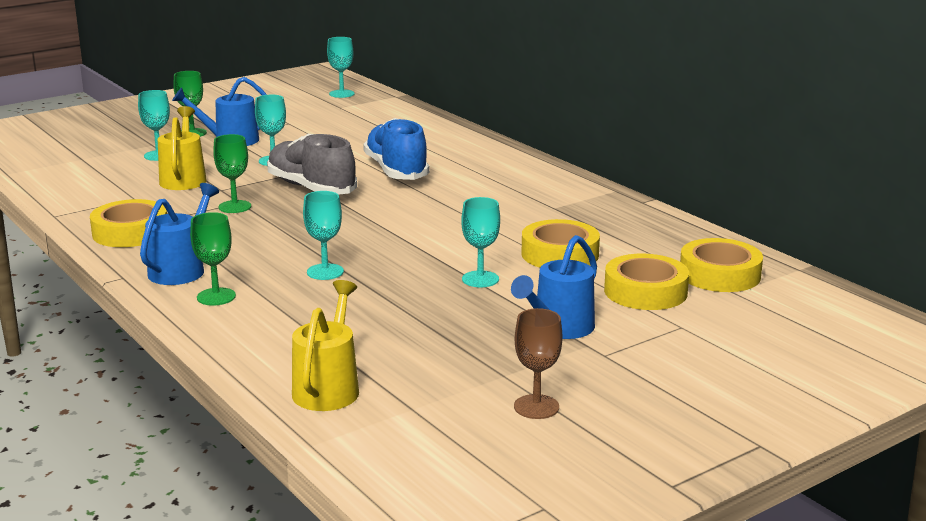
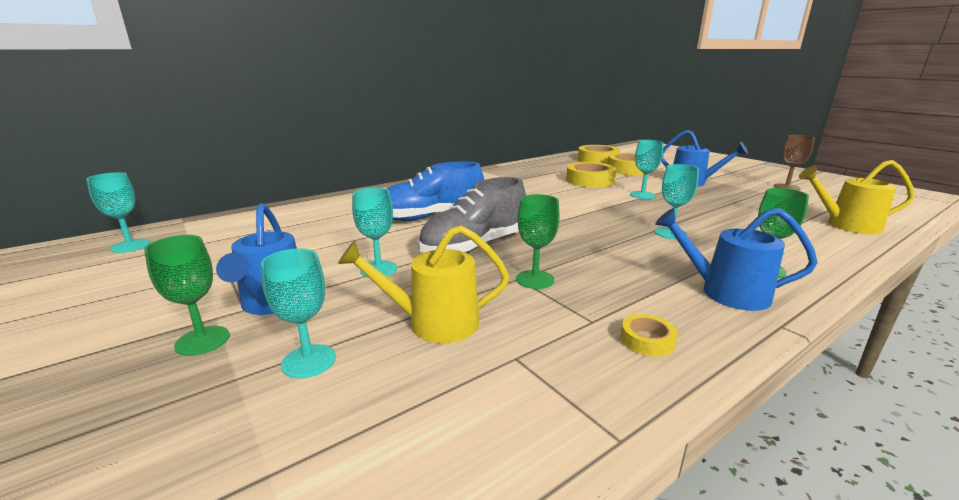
camera: 90 degrees left, 0 degrees up
yellow tape [90,199,167,247] -> yellow tape [621,314,678,357], size x0.50

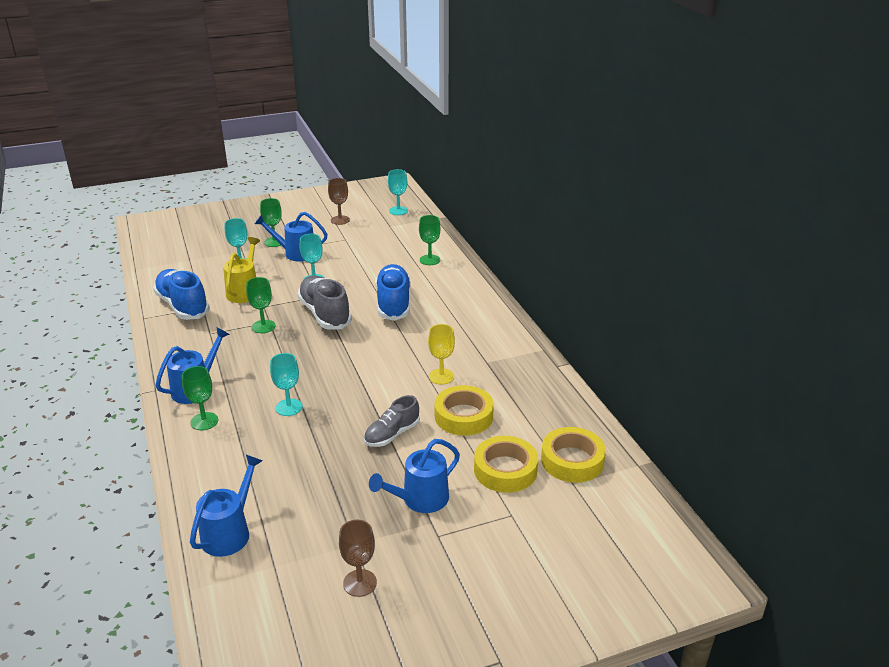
camera: 105 degrees right, 10 degrees up
yellow tape [621,314,678,357] -> none
turquoise goblet [630,140,663,199] -> grey shoe [364,395,420,447]
yellow watering can [799,160,915,234] -> blue watering can [190,455,263,557]
none -> blue shoe [153,269,210,320]
none -> brown goblet [328,178,350,225]
none -> green goblet [419,215,440,265]
none -> yellow goblet [428,324,455,385]

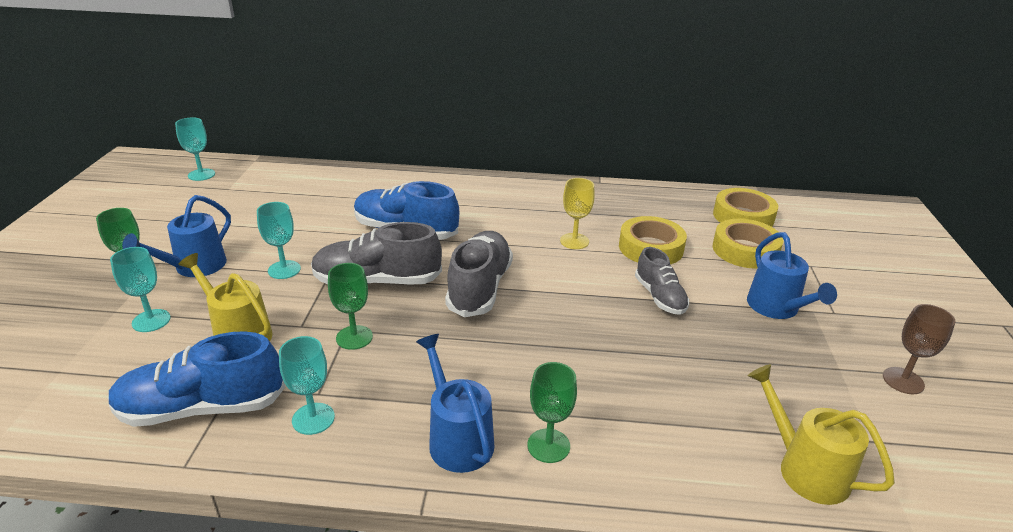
camera: 65 degrees left, 0 degrees up
blue watering can [190,455,263,557] -> yellow watering can [748,364,895,505]
turquoise goblet [270,353,303,416] -> turquoise goblet moved to [279,336,335,435]
brown goblet [328,178,350,225] -> none
green goblet [419,215,440,265] -> none
none -> grey shoe [445,231,513,317]

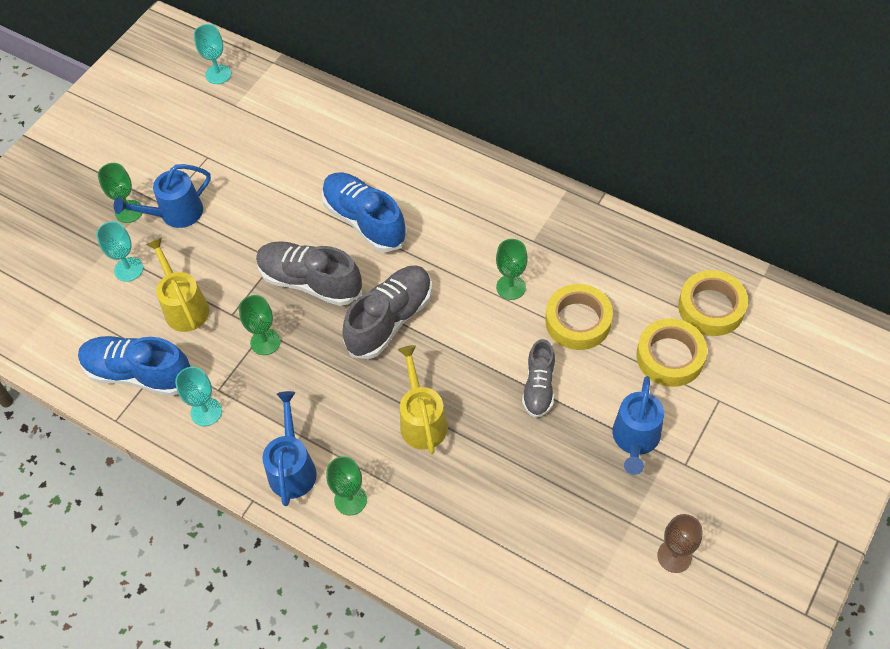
camera: 30 degrees right, 25 degrees up
turquoise goblet [257,202,301,279] -> none
yellow goblet [560,178,595,249] -> green goblet [496,239,528,300]
yellow watering can [748,364,895,505] -> yellow watering can moved to [398,345,448,454]

